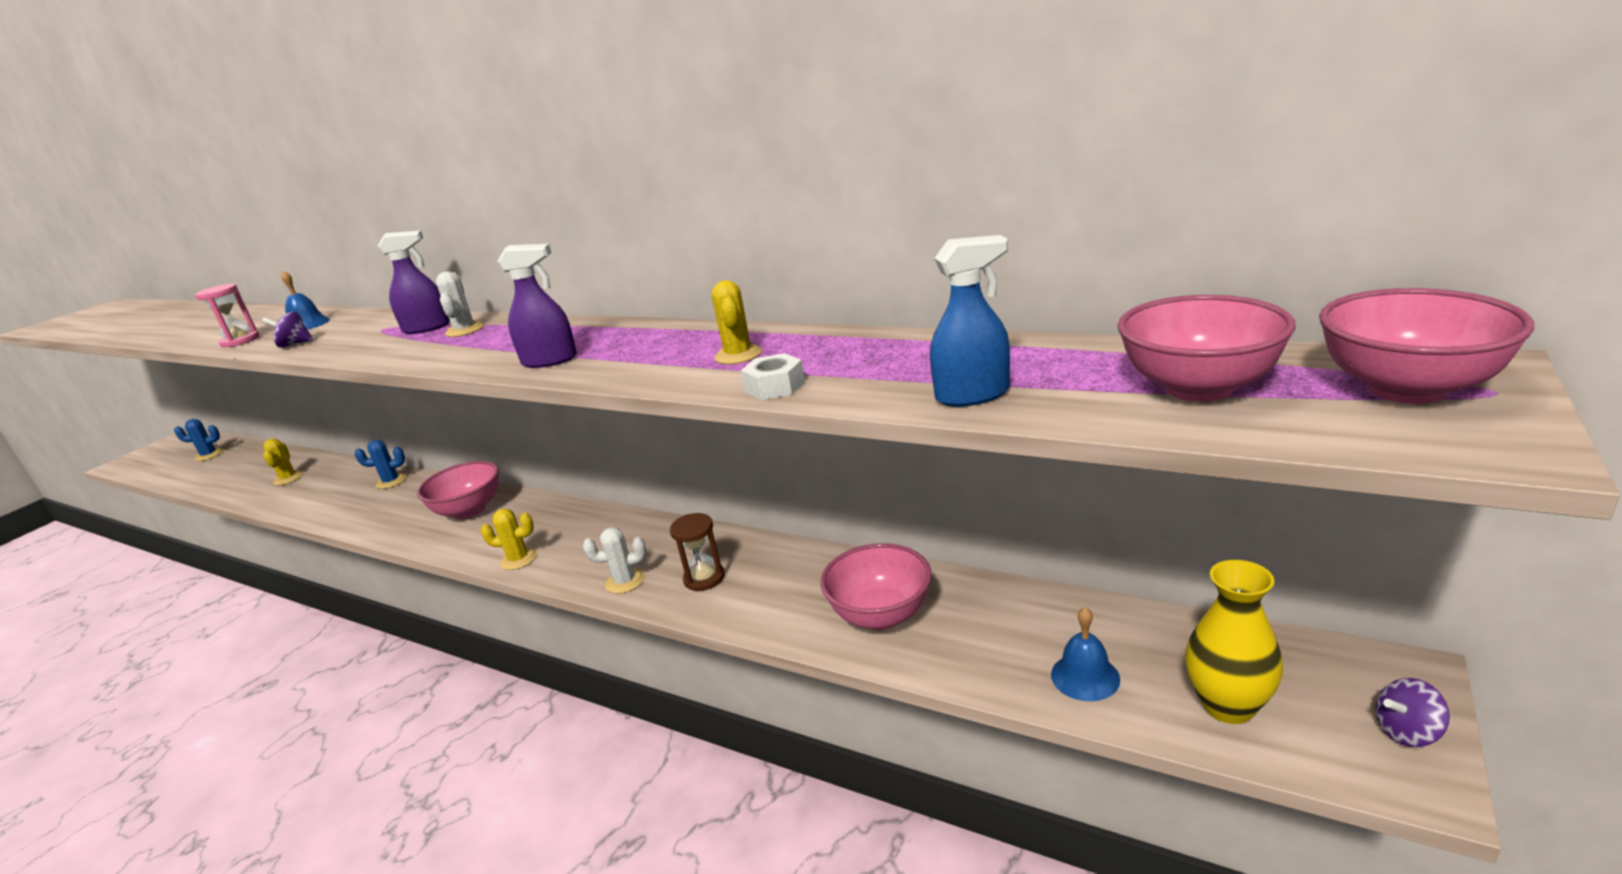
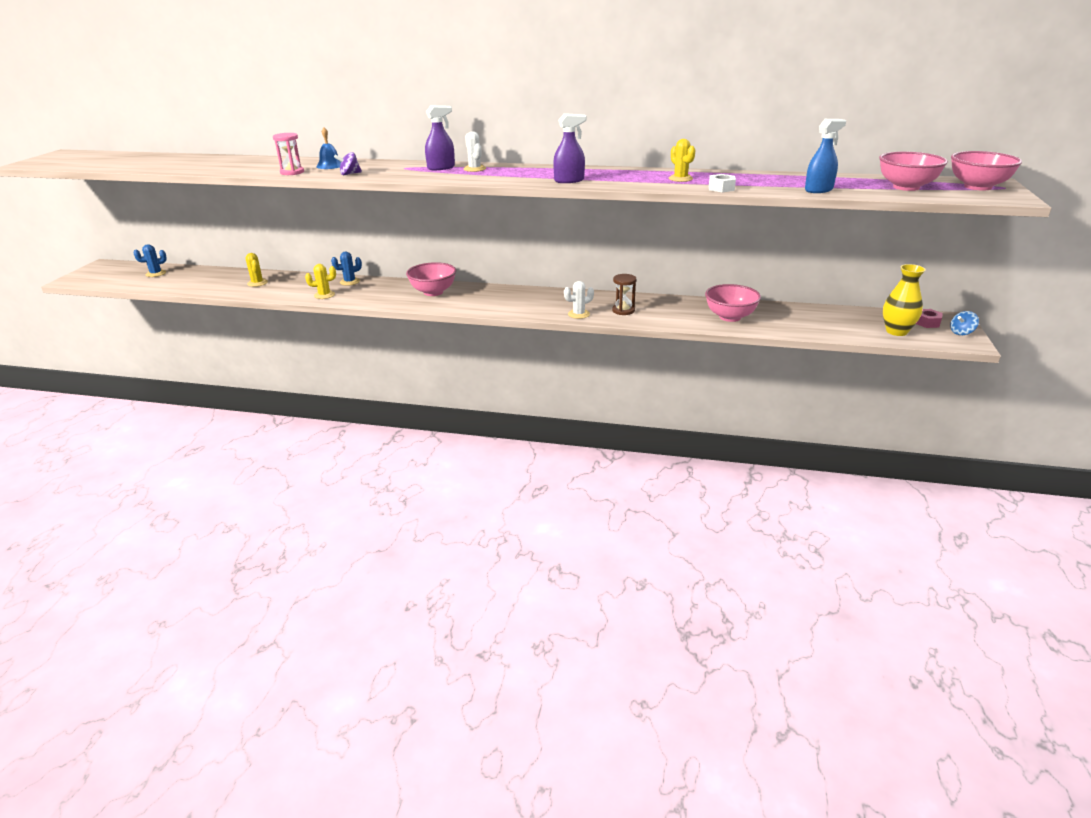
camera: 20 degrees left, 5 degrees up
yellow cactus [481,509,537,570] -> yellow cactus moved to [305,264,336,299]
blue bell [1051,607,1120,701] -> none
purple spinning top [1375,678,1450,747] -> blue spinning top [950,311,979,335]
none -> pink nut [916,309,943,328]

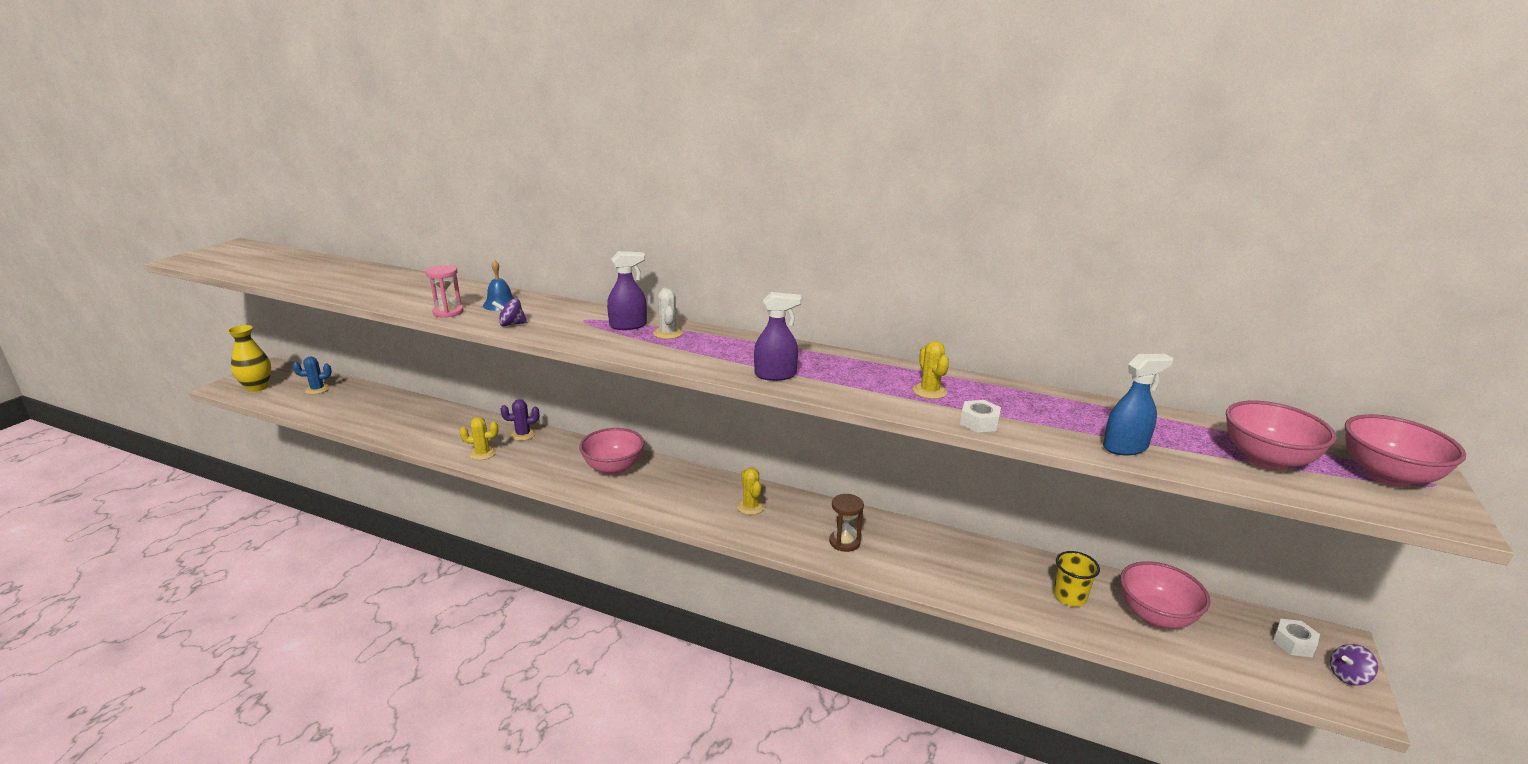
camera: 10 degrees right, 5 degrees down
yellow cactus [246,253,268,287] -> yellow cactus moved to [737,468,765,515]
blue cactus [331,252,362,286] -> purple cactus [501,399,539,441]
white cactus [564,281,594,319] -> none
pink bowl [705,284,761,322] -> pink bowl moved to [1120,561,1210,628]
yellow vase [883,264,926,336] -> yellow vase moved to [228,325,271,392]
pink nut [916,309,943,328] -> white nut [1273,619,1320,657]
blue spinning top [950,311,979,335] -> purple spinning top [1330,644,1378,686]
none -> yellow cup [1054,551,1100,607]

